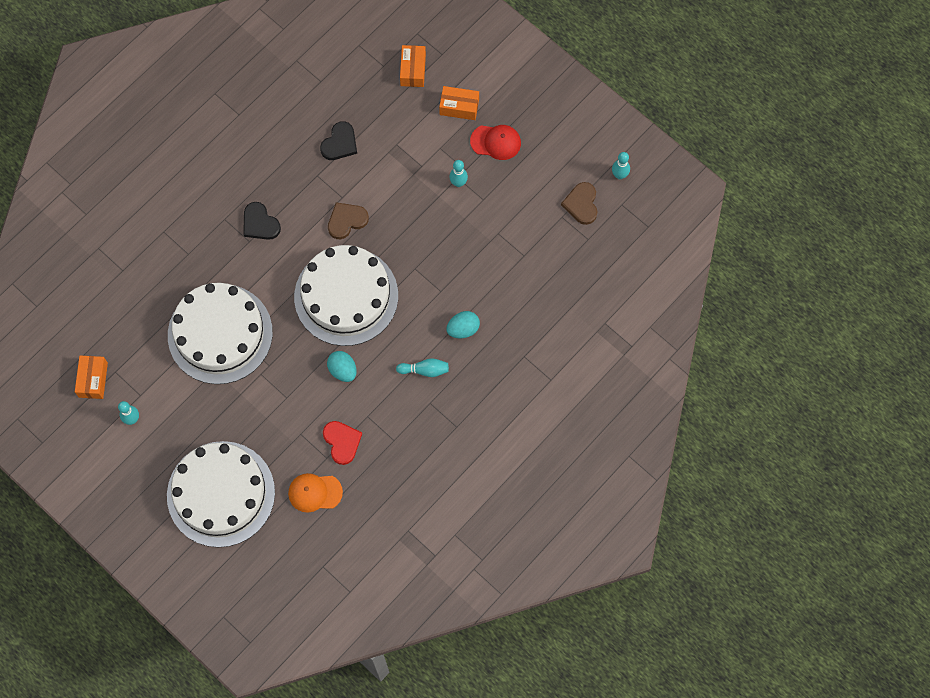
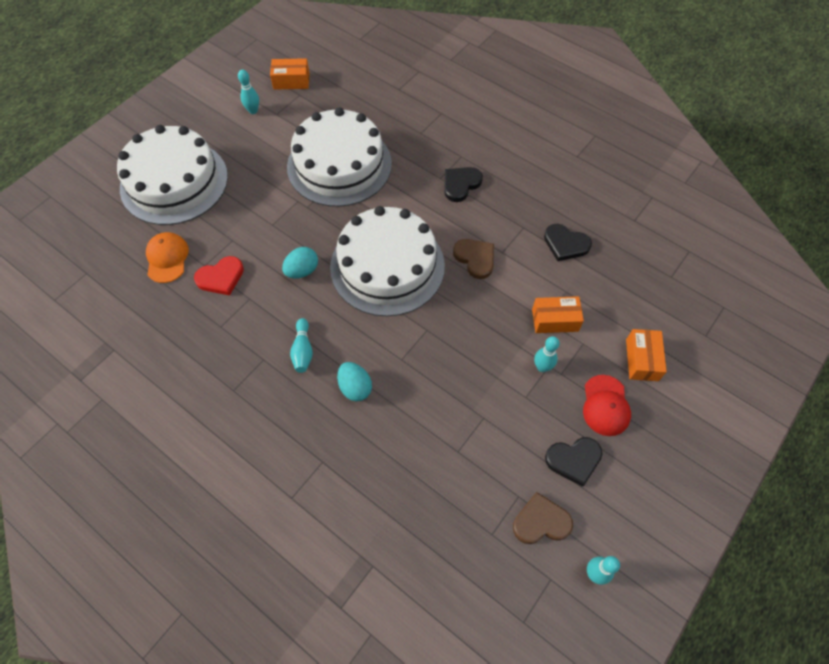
camera: 85 degrees right, 10 degrees down
orange box [400,45,426,87] -> orange box moved to [532,296,584,333]
none -> black heart [545,437,602,487]

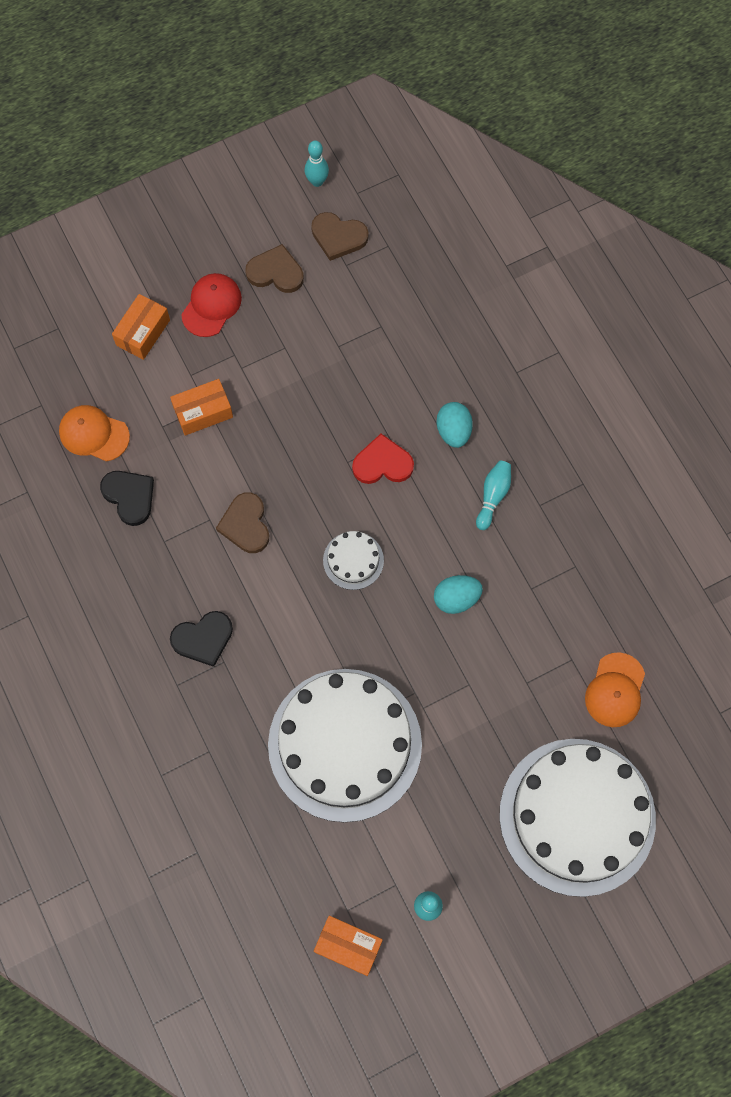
camera: 155 degrees left, 10 degrees up
red heart [194,256,244,296] -> red heart moved to [352,434,414,484]
white cake [330,206,445,316] -> white cake [323,531,384,590], size x0.41
orange box [532,296,584,333] -> orange box turned 45 degrees counterclockwise [170,379,233,436]
turquoise bowling pin [534,336,560,372] -> none
black heart [545,437,602,487] -> brown heart [245,244,304,293]
none -> orange cap [59,405,130,461]

